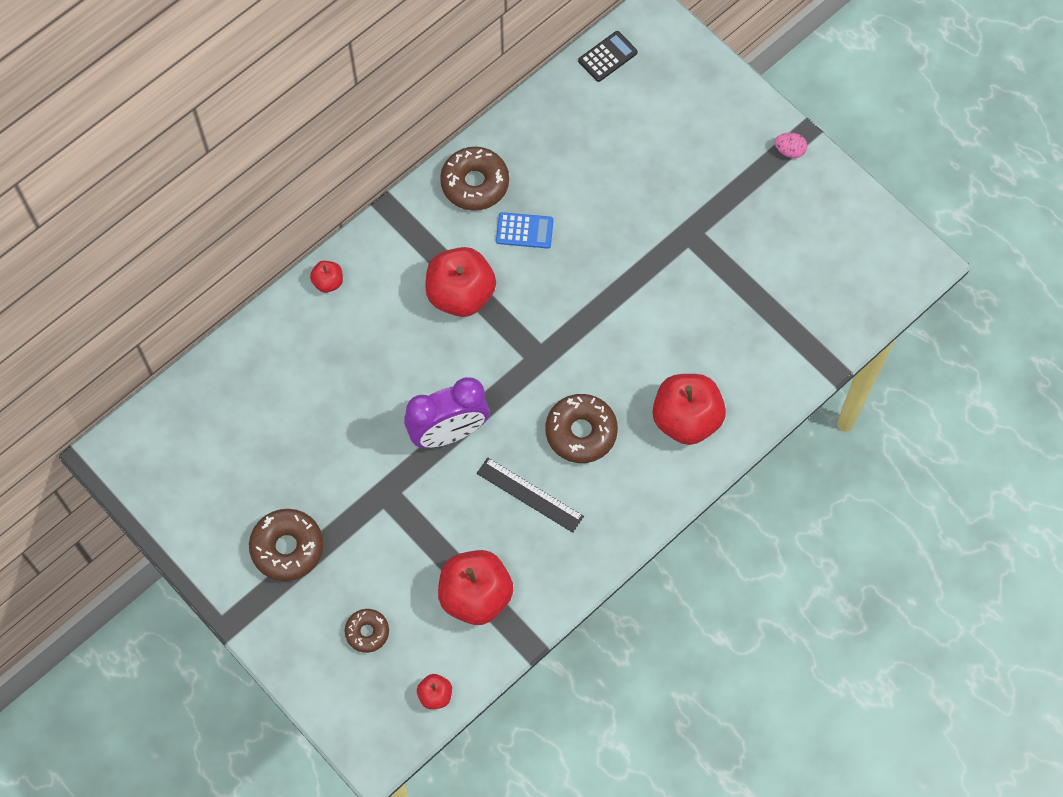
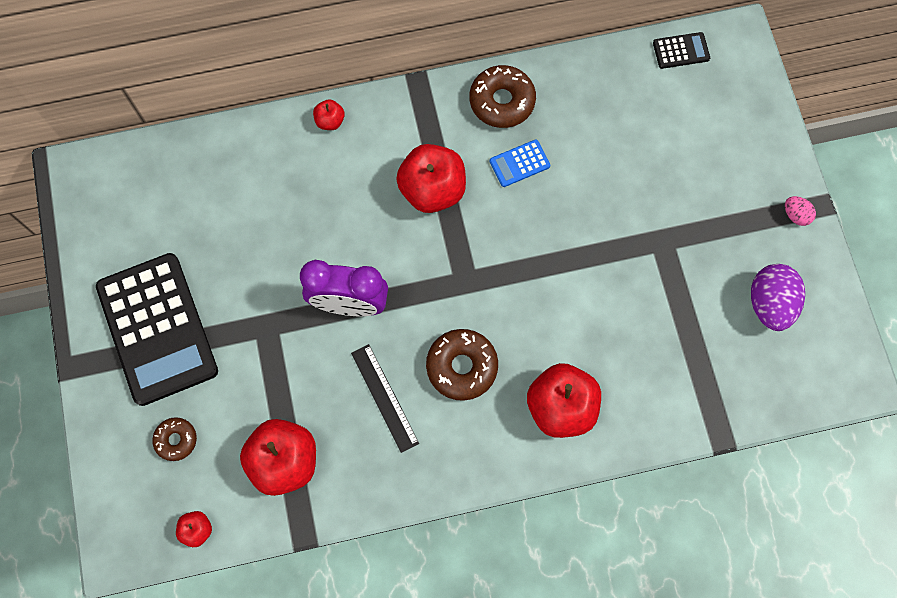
camera: 30 degrees right, 5 degrees up
brown donut [249,509,323,581] -> black calculator [96,253,218,406]
blue calculator [496,212,554,249] -> blue calculator turned 120 degrees clockwise [489,139,550,187]
none -> purple egg [751,264,805,331]

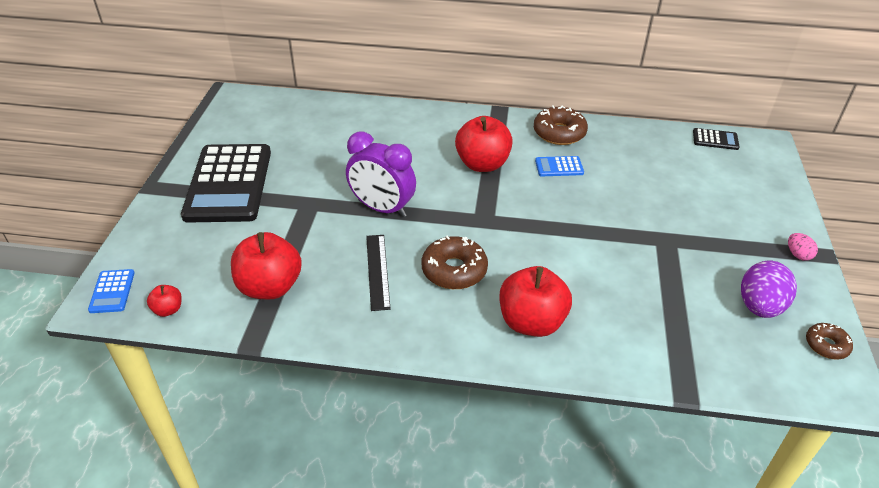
camera: 20 degrees right, 30 degrees down
brown donut [152,417,197,461] -> brown donut moved to [806,323,853,359]
red apple [313,99,345,130] -> none
none -> blue calculator [88,269,135,313]

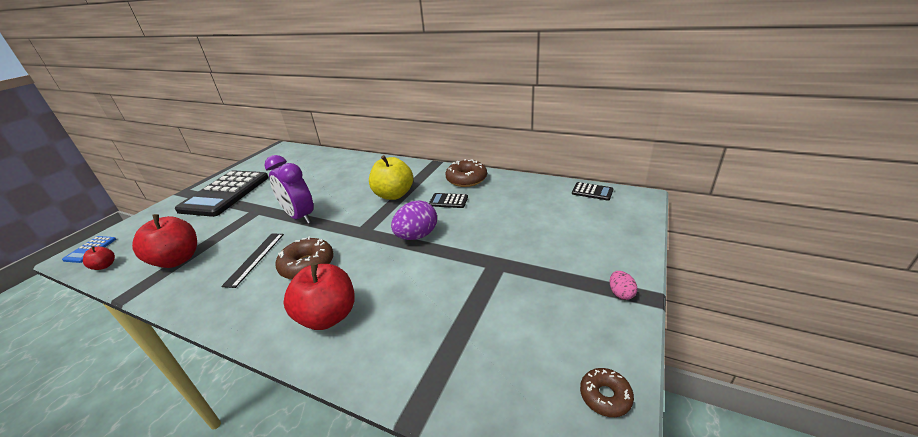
camera: 20 degrees right, 10 degrees down
red apple [455,116,513,172] -> yellow apple [369,155,413,200]
blue calculator [535,156,584,176] -> black calculator [429,193,468,208]
purple egg [741,261,797,318] -> purple egg moved to [391,200,437,240]

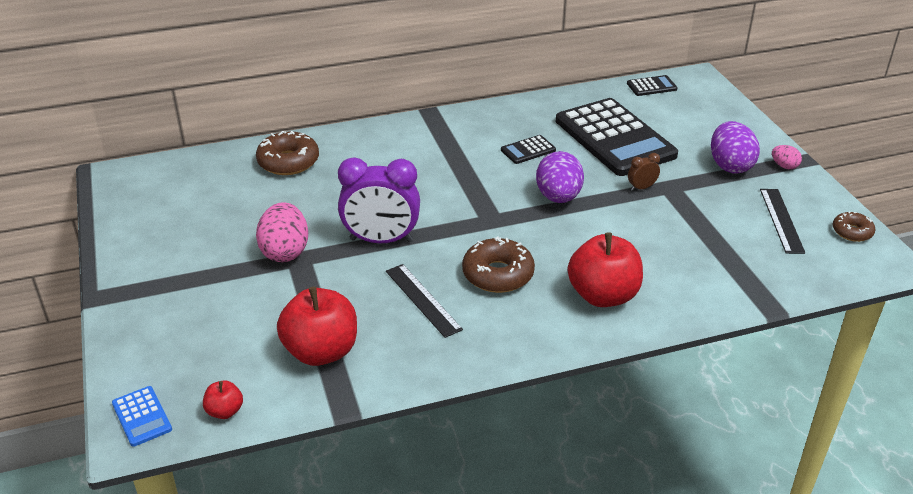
camera: 45 degrees left, 5 degrees up
black calculator [175,170,269,217] -> black calculator moved to [556,98,678,176]
yellow apple [369,155,413,200] -> none
brown donut [446,159,487,187] -> brown donut moved to [256,131,319,175]
none -> pink egg [256,202,308,262]
none -> brown clock [628,153,660,191]
none -> purple egg [711,121,760,174]
none -> black ruler [760,189,805,254]

